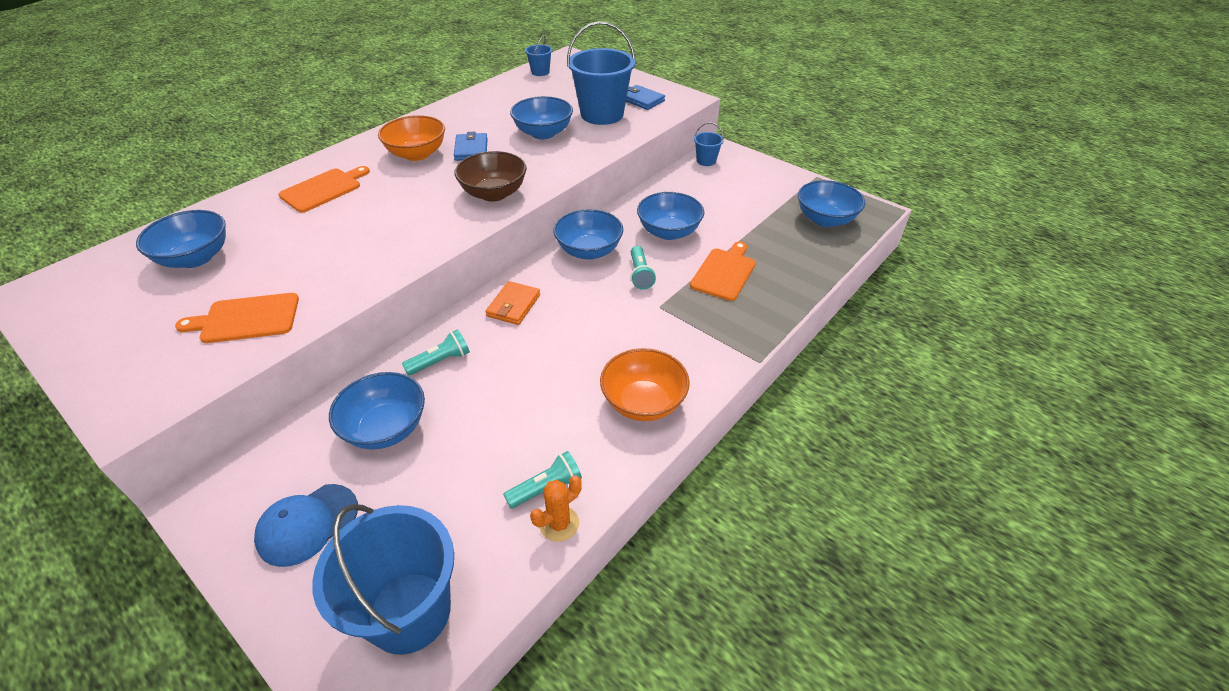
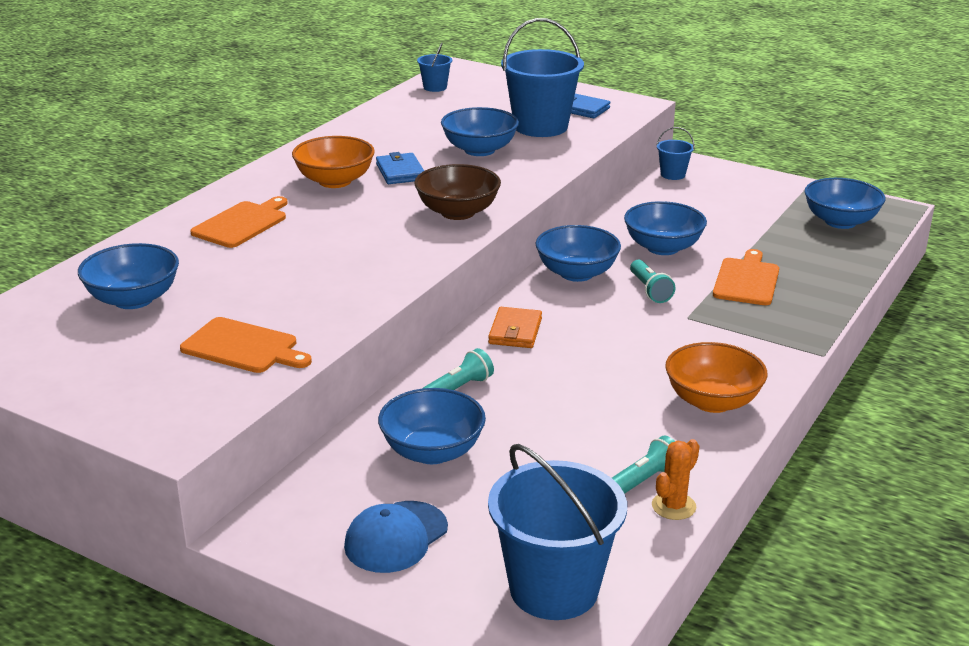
camera: 10 degrees left, 15 degrees down
orange cutting board [175,293,299,343] -> orange cutting board turned 135 degrees counterclockwise [180,317,312,373]

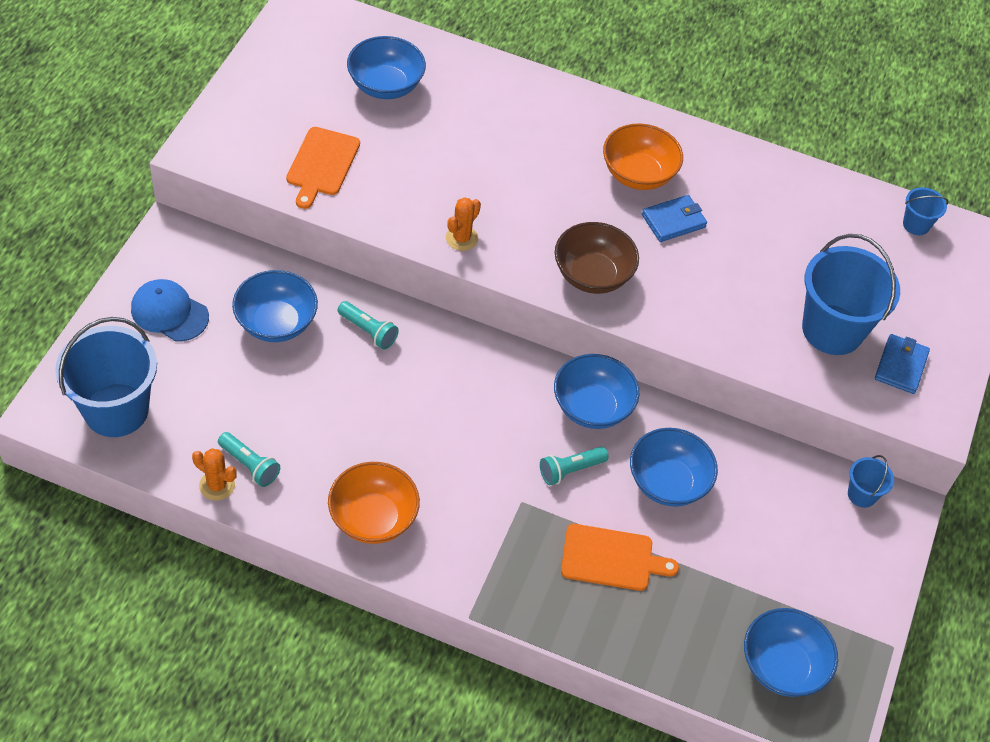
camera: 75 degrees right, 25 degrees up
orange cutting board [190,196,288,248] -> none
blue bowl [441,107,519,156] -> none
orange wallet [488,307,542,348] -> none
none -> orange cactus [446,197,481,251]

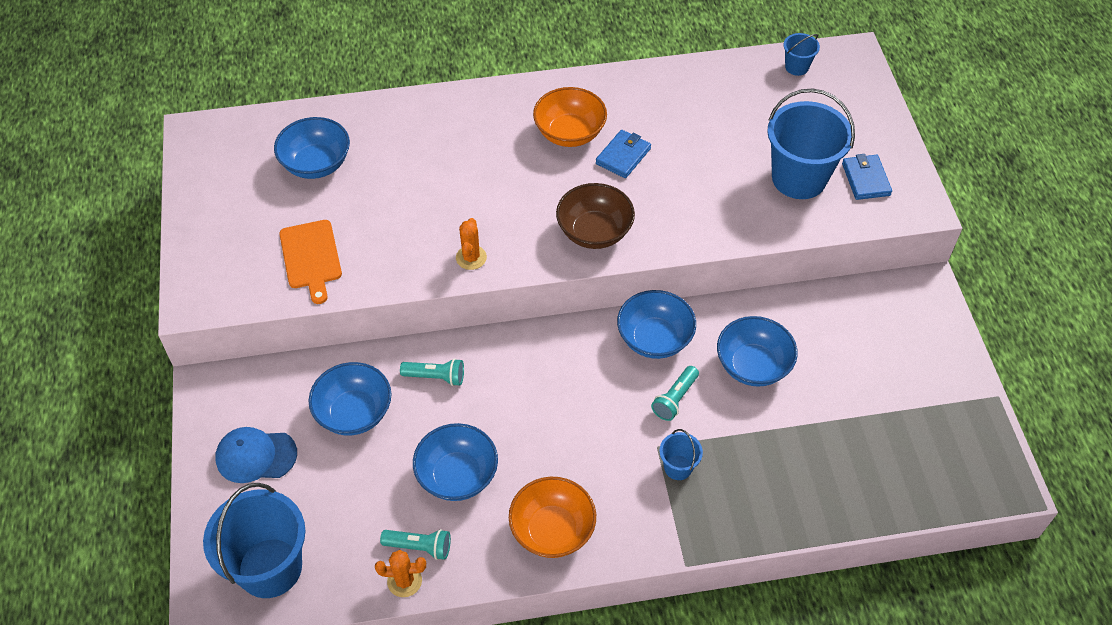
camera: 25 degrees left, 0 degrees up
orange cutting board [561,524,679,591] -> none
blue bowl [744,608,838,697] -> blue bowl moved to [413,423,498,501]
blue bucket [848,455,894,508] -> blue bucket moved to [659,429,703,480]

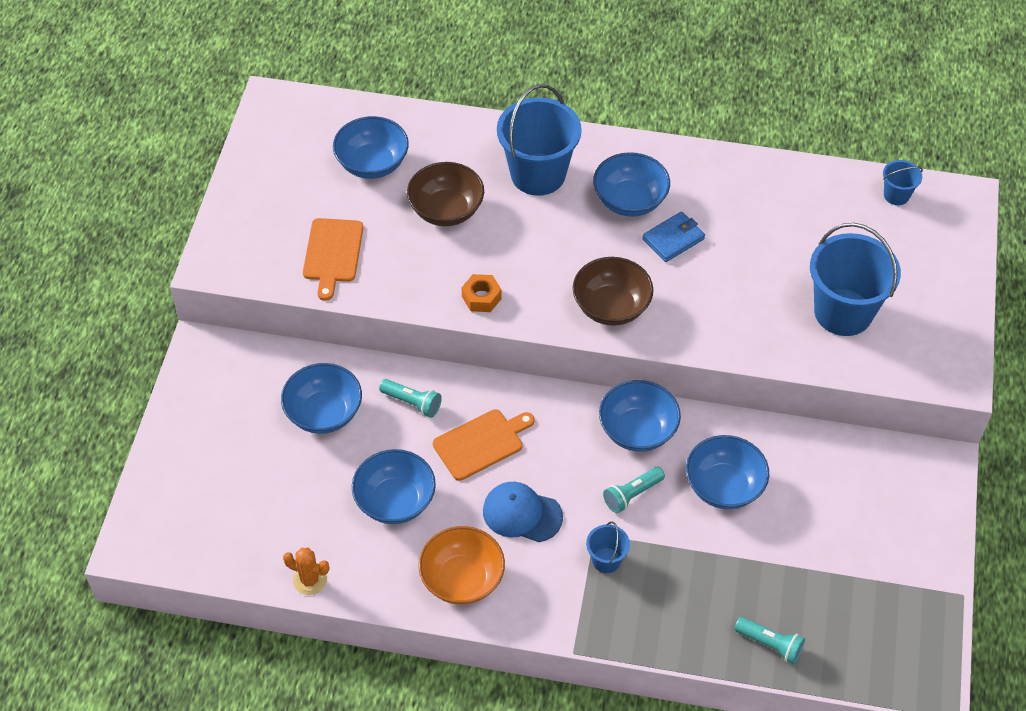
camera: 20 degrees right, 0 degrees up
blue bucket [203,483,305,598] -> blue bucket moved to [497,84,582,196]
blue cap [215,427,297,483] -> blue cap moved to [483,482,563,542]
turquoise flashlight [380,529,451,560] -> turquoise flashlight moved to [734,617,805,664]
orange cactus [456,218,487,270] -> orange nut [461,274,502,312]
orange bowl [533,87,607,147] -> blue bowl [593,152,670,217]
blue wallet [842,154,892,200] -> none
none -> brown bowl [407,162,484,226]
none -> orange cutting board [433,409,534,481]

